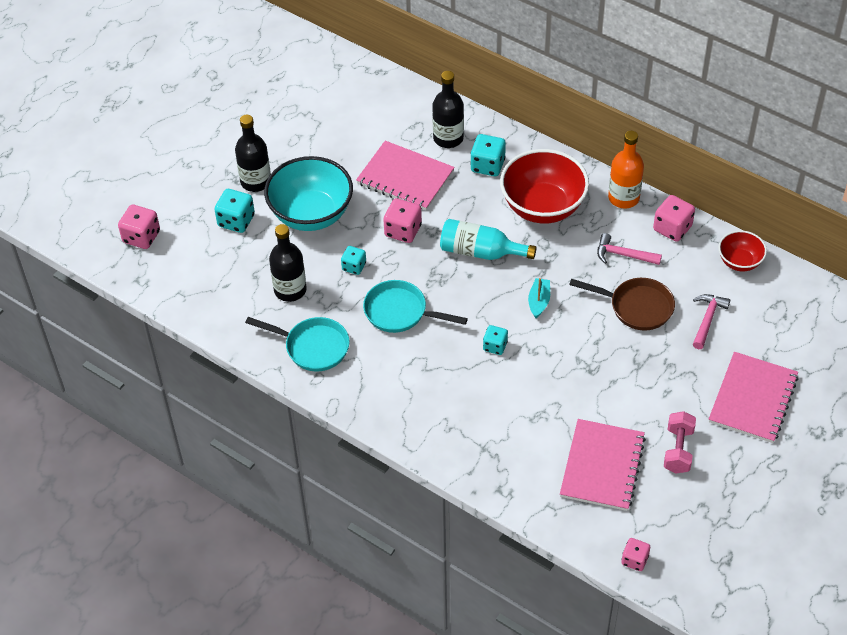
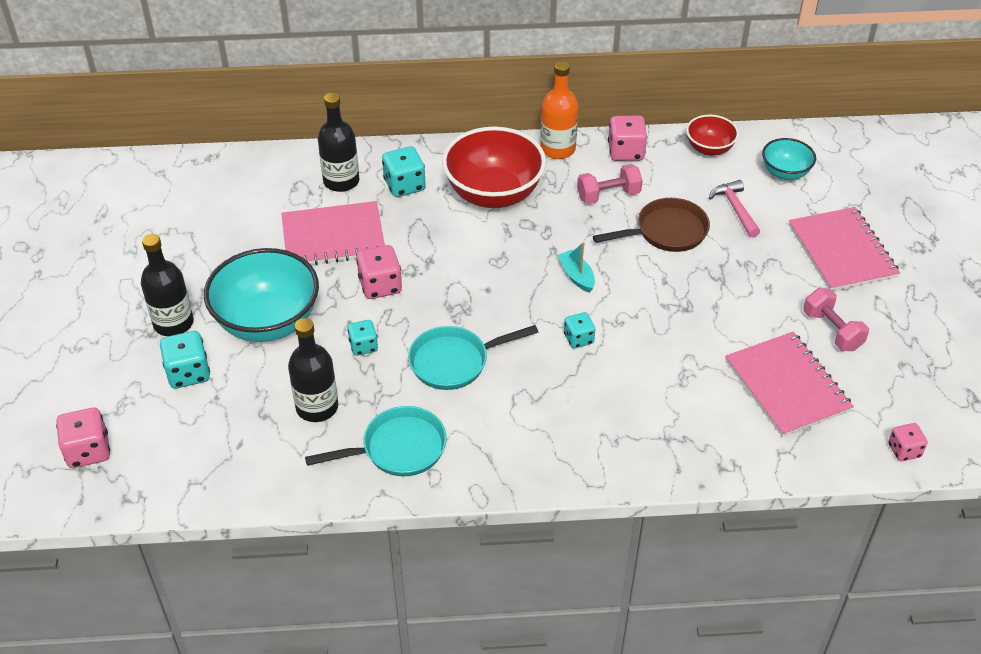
camera: 40 degrees left, 5 degrees down
turquoise bottle [440,219,537,260] -> none
pink hammer [597,233,662,265] -> pink dumbbell [577,164,643,204]
none -> turquoise bowl [762,138,816,180]

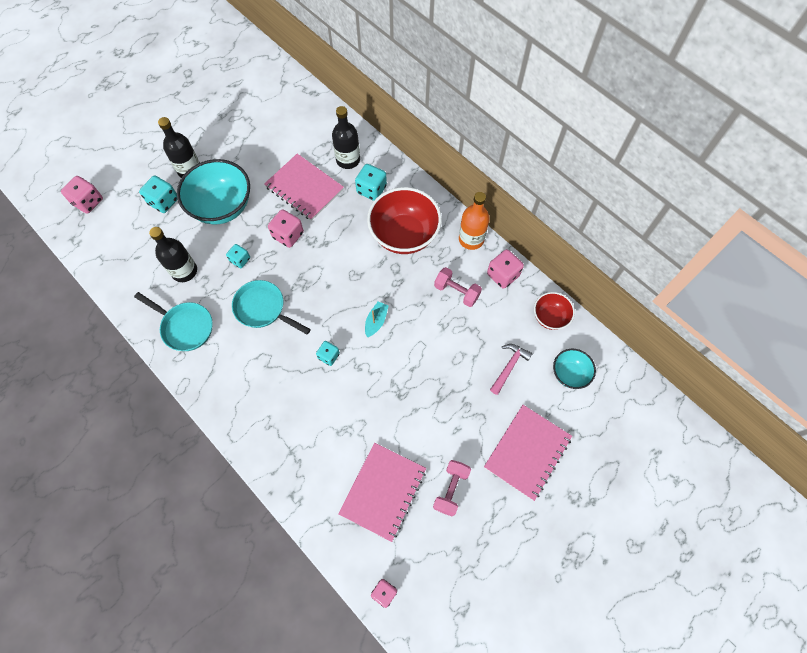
camera: 50 degrees right, 20 degrees up
brown pan [593,198,710,252] -> none

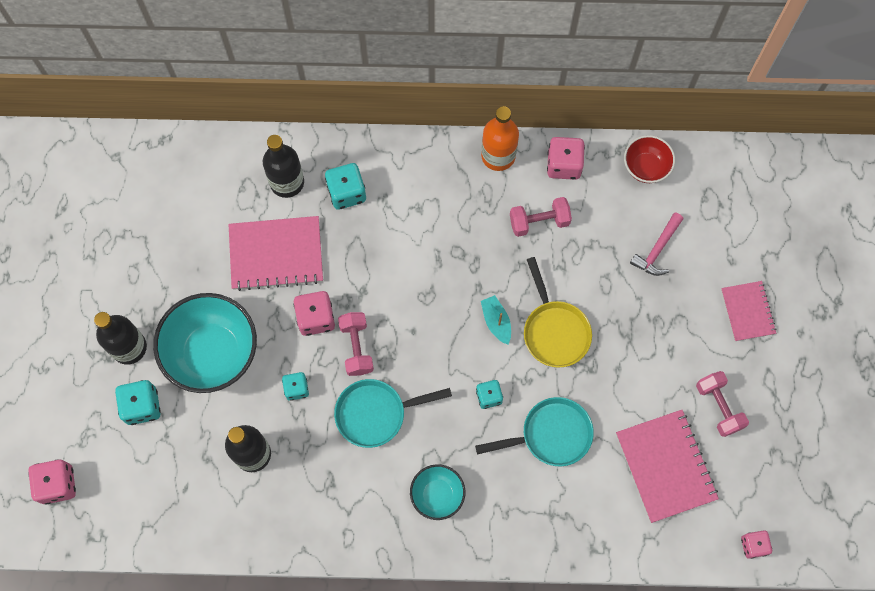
camera: 45 degrees left, 5 degrees up
turquoise pan [134,292,213,351] -> turquoise pan moved to [475,397,594,466]
red bowl [367,187,442,254] -> none
pink notebook [484,405,572,501] -> pink notebook [721,281,776,341], size x0.61
pink hammer [490,344,533,395] -> pink hammer turned 135 degrees counterclockwise [630,212,684,276]
turquoise bowl [553,349,596,389] -> turquoise bowl moved to [410,464,465,520]
none -> pink dumbbell [338,312,374,376]
none -> yellow pan [524,257,592,368]

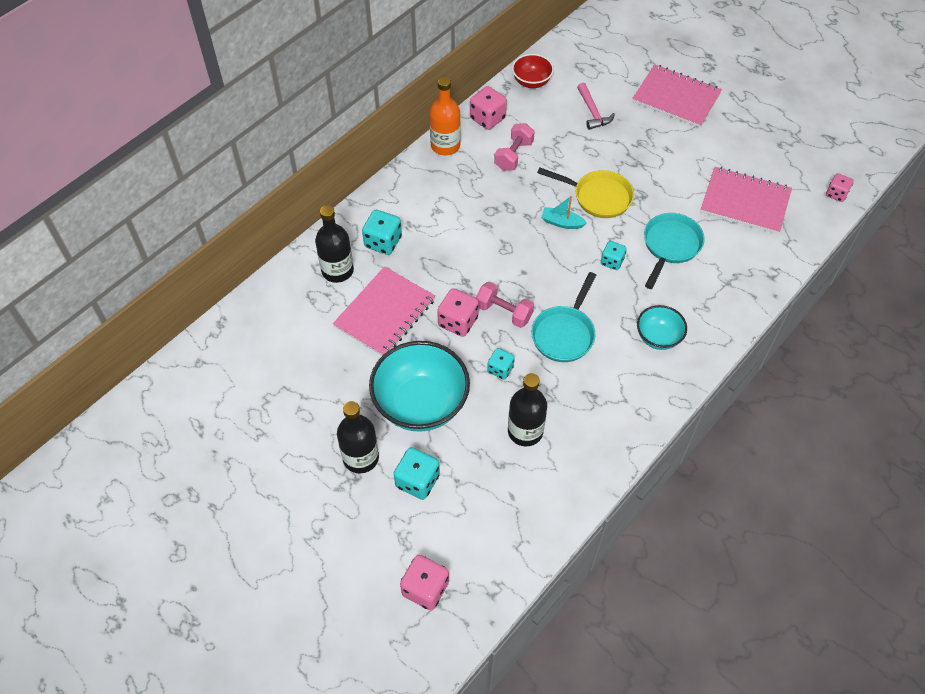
camera: 50 degrees left, 15 degrees down
pink dumbbell [696,371,749,437] -> none
pink notebook [721,281,776,341] -> pink notebook [632,64,722,128], size x1.65

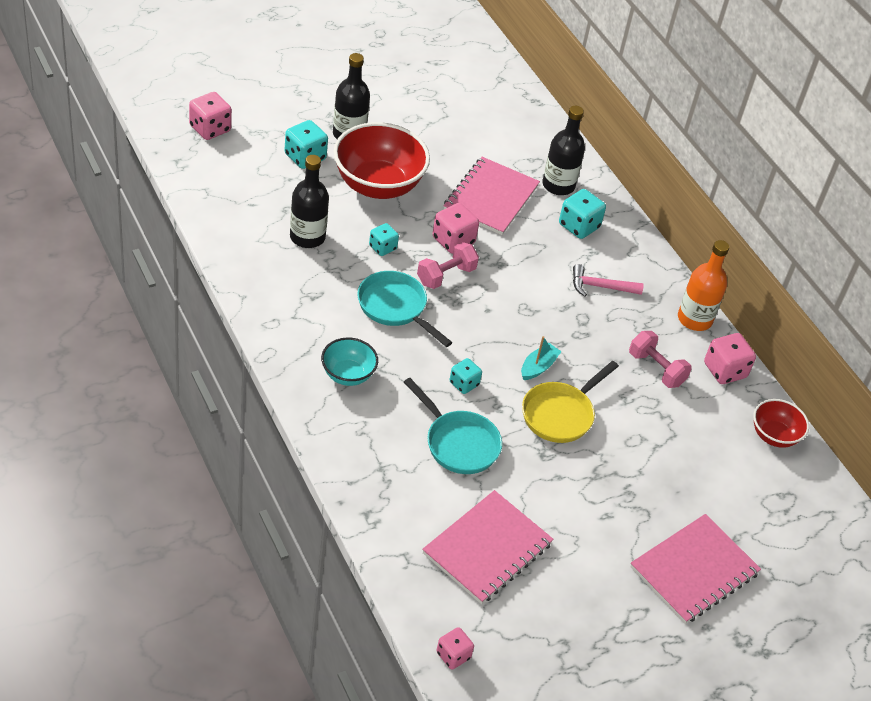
camera: 105 degrees right, 10 degrees down
pink notebook [333,266,435,356] -> pink notebook turned 60 degrees clockwise [444,157,540,235]
turquoise bowl [369,341,470,432] -> red bowl [333,122,430,199]
pink hammer [577,83,615,130] -> pink hammer moved to [573,264,643,296]

